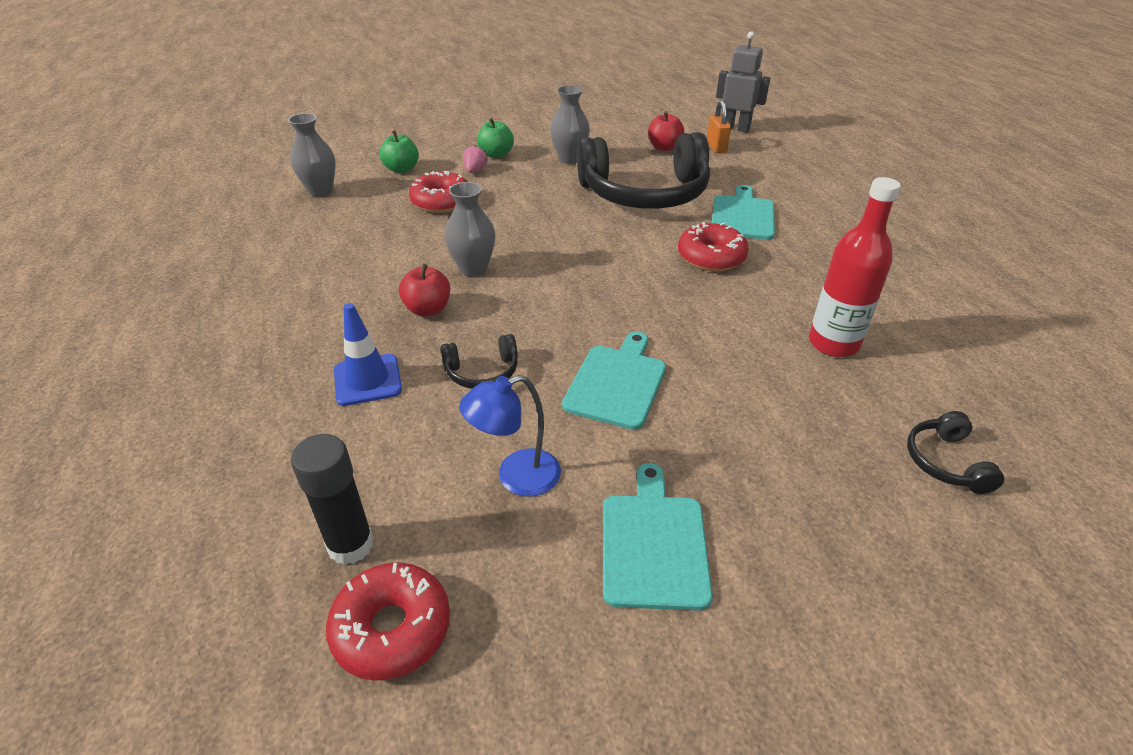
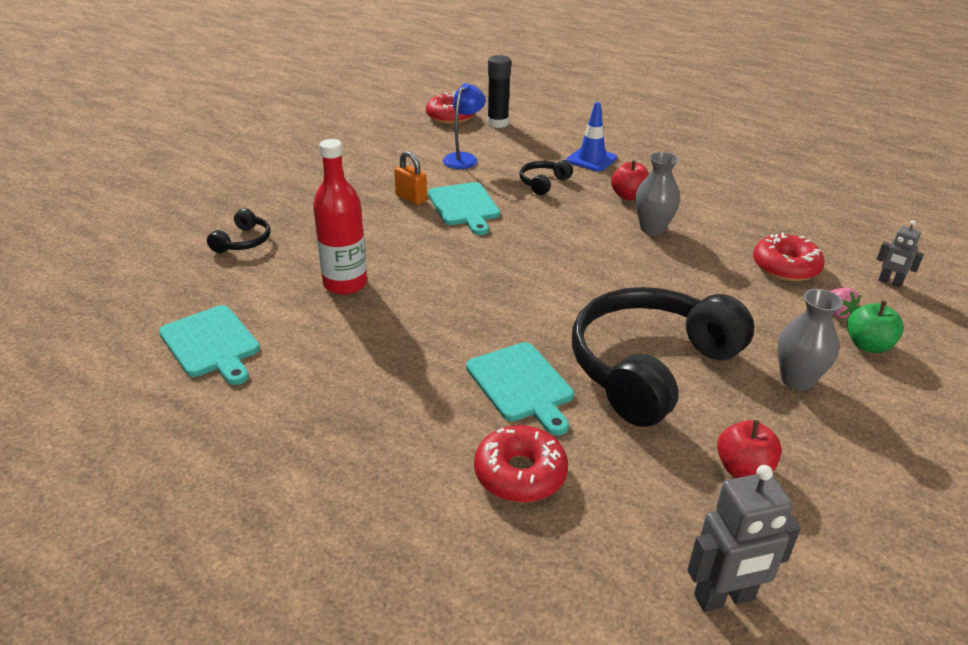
camera: 140 degrees right, 5 degrees down
grey vase [288,113,336,197] -> none
green apple [380,130,419,173] -> grey robot [877,220,924,288]
turquoise cutting board [603,463,713,611] -> turquoise cutting board moved to [159,305,260,385]
red donut [678,222,749,272] -> red donut moved to [474,425,568,503]
orange padlock [707,100,731,153] -> orange padlock moved to [394,151,427,205]
black headphones [907,411,1004,494] -> black headphones turned 60 degrees clockwise [207,208,271,253]

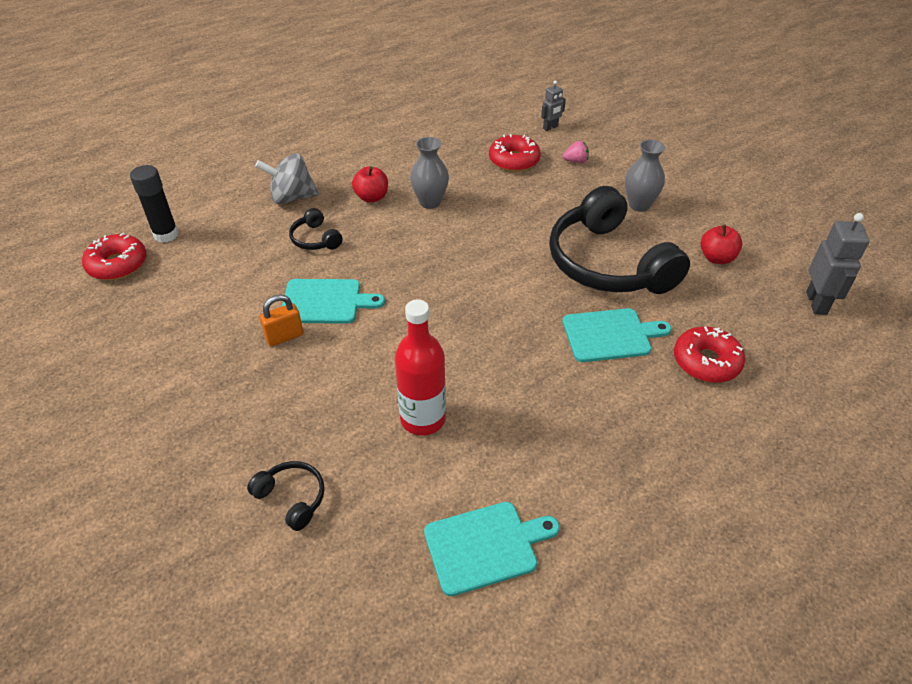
camera: 70 degrees left, 10 degrees up
blue lamp [443,83,486,169] -> none
blue traffic cone [566,102,617,171] -> grey spinning top [255,153,319,204]
green apple [847,301,904,353] -> none

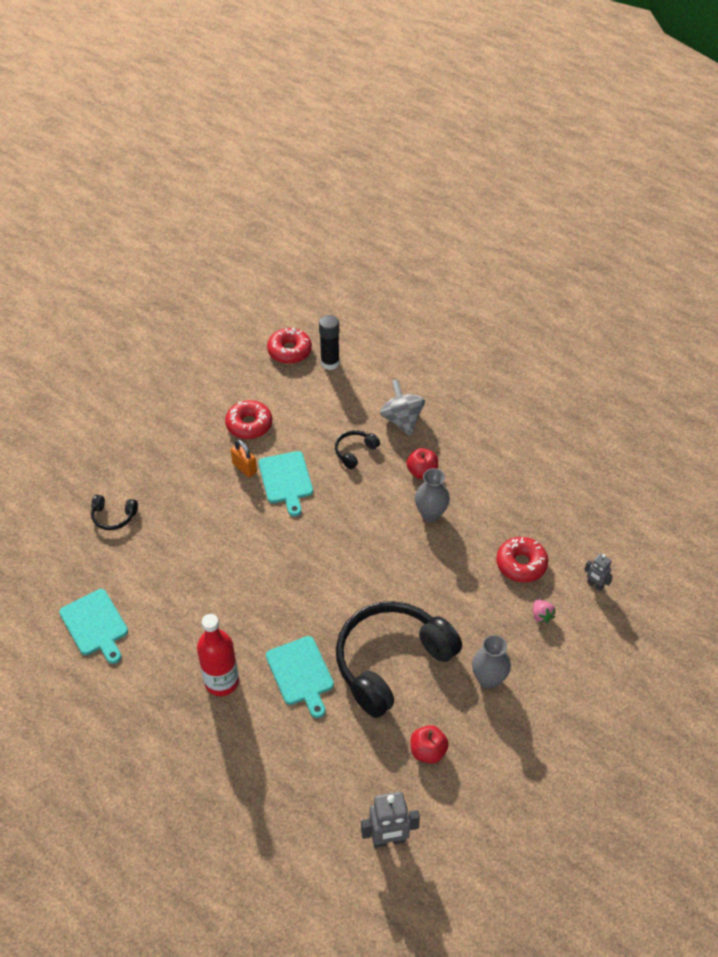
camera: 75 degrees right, 5 degrees up
black headphones [247,461,325,531] -> black headphones turned 75 degrees clockwise [91,495,138,530]
red bottle [395,299,446,436] -> red bottle moved to [197,614,239,696]
red donut [674,326,745,383] -> red donut moved to [225,400,272,439]

